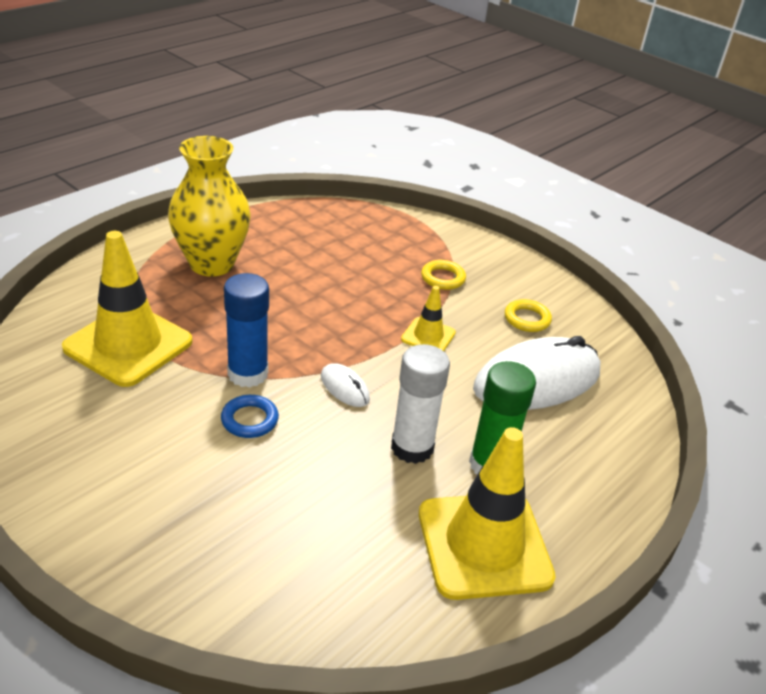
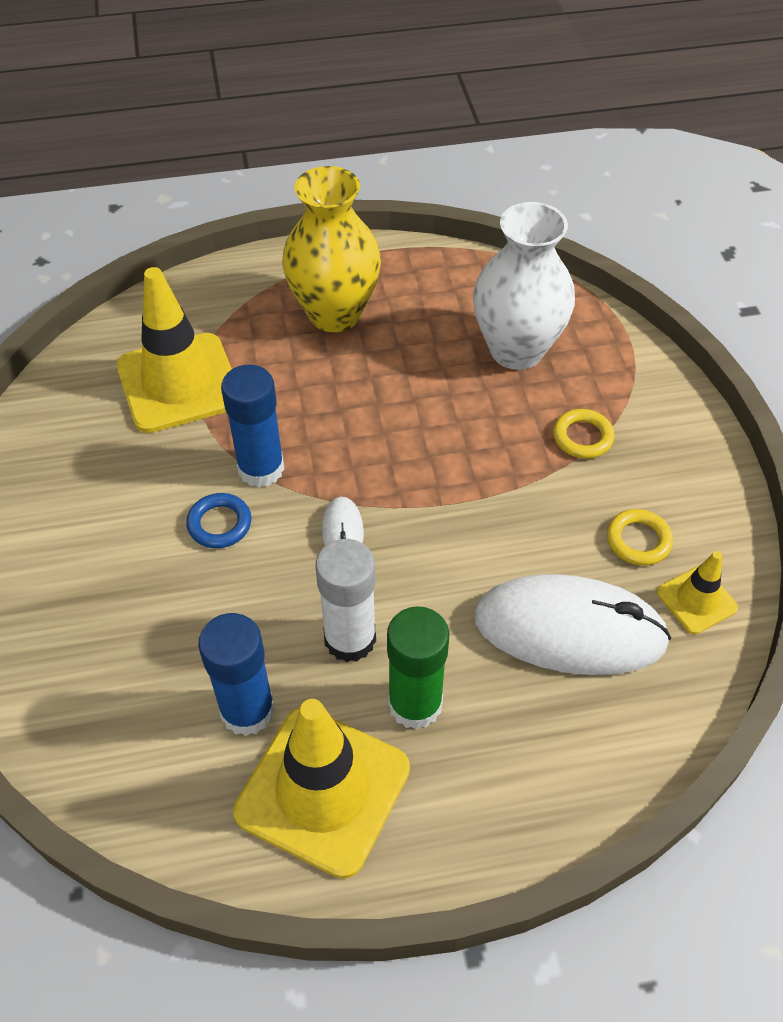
camera: 40 degrees right, 15 degrees up
yellow traffic cone [401,286,456,351] -> yellow traffic cone moved to [657,551,738,634]
none -> blue glue stick [198,613,275,736]
none -> white vase [473,202,575,370]

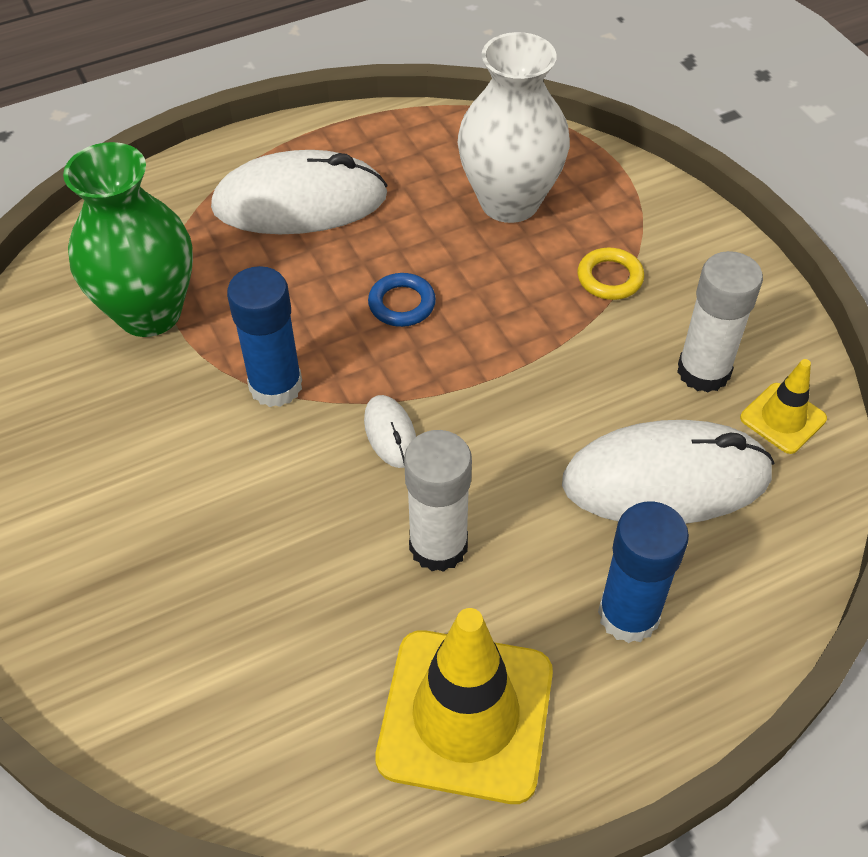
camera: 15 degrees left, 0 degrees up
yellow traffic cone [116,267,232,433] -> green vase [63,142,193,337]
blue ring [186,493,251,548] -> blue ring moved to [368,273,436,327]
blue glue stick [198,613,275,736] -> blue glue stick moved to [598,501,689,643]
yellow vase [282,166,381,332] -> white mouse [211,150,388,234]
green glue stick [387,606,450,730] -> none
yellow ring [607,509,673,566] -> white glue stick [677,251,763,393]

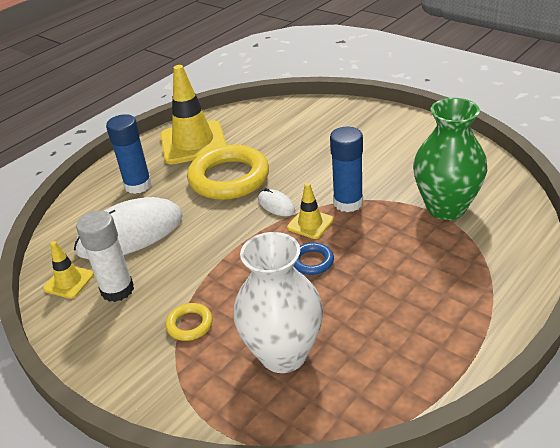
camera: 160 degrees right, 15 degrees down
white mouse [211,150,388,234] -> none
white glue stick [404,430,472,572] -> yellow ring [187,145,269,200]
none -> yellow traffic cone [287,183,334,239]

